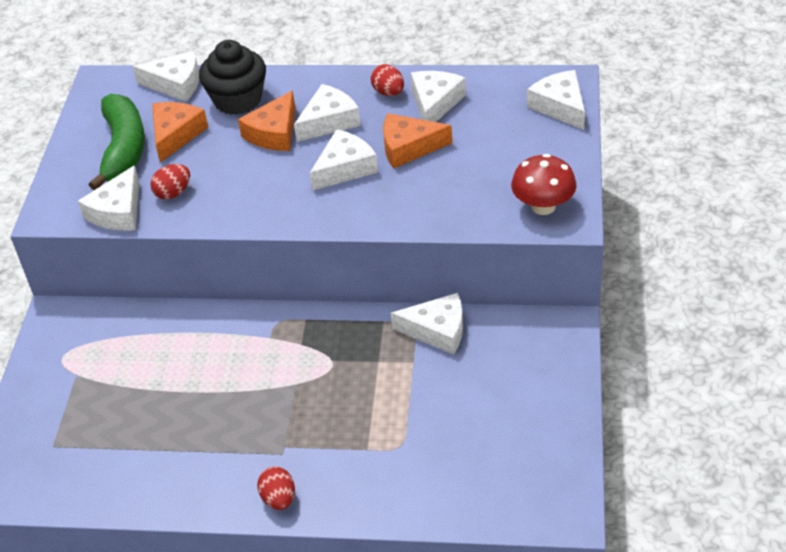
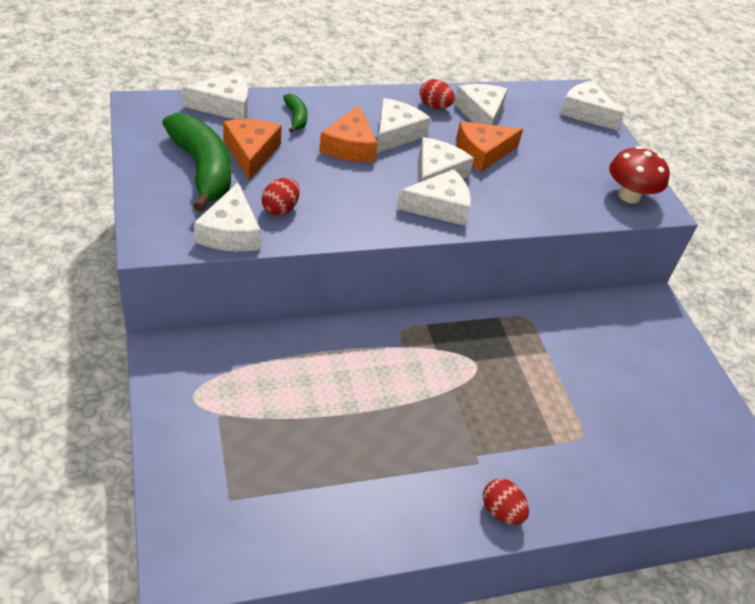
camera: 30 degrees left, 0 degrees up
black cupcake [199,40,266,115] -> green banana [283,93,307,133]
white cheese [391,293,463,355] -> white cheese moved to [397,169,471,226]

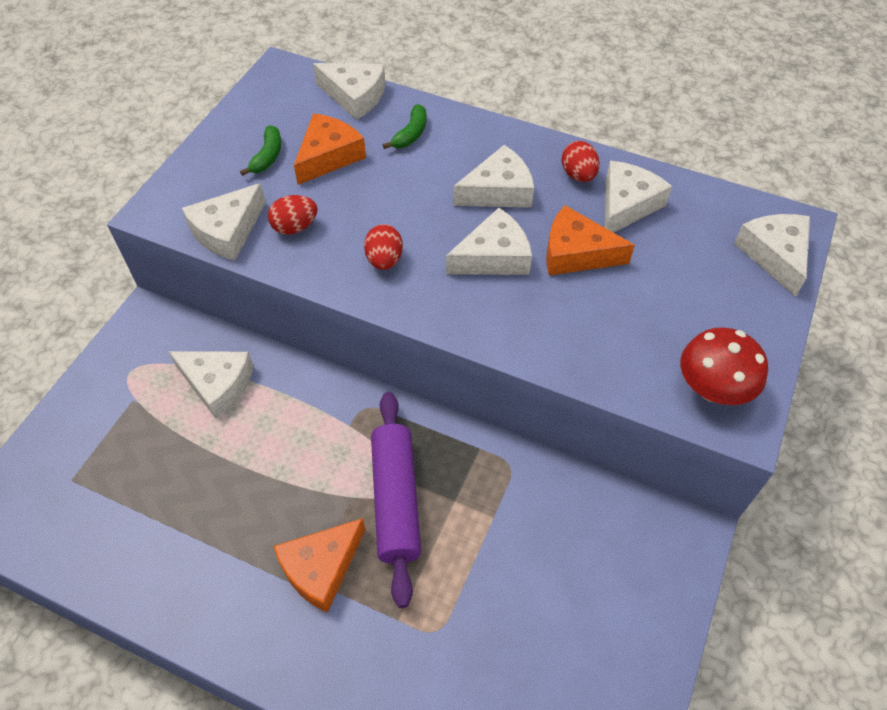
camera: 45 degrees right, 10 degrees up
green banana [162,113,231,212] -> green banana [240,125,281,176], size x0.46
orange cheese [319,105,378,162] -> orange cheese moved to [274,518,365,613]
white cheese [397,169,471,226] -> white cheese moved to [169,351,254,419]
red egg [483,479,529,525] -> red egg moved to [364,224,403,270]
none -> purple rolling pin [371,392,421,608]

